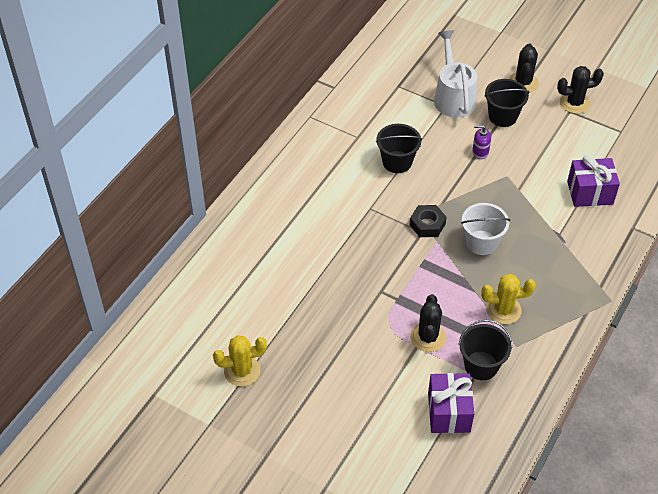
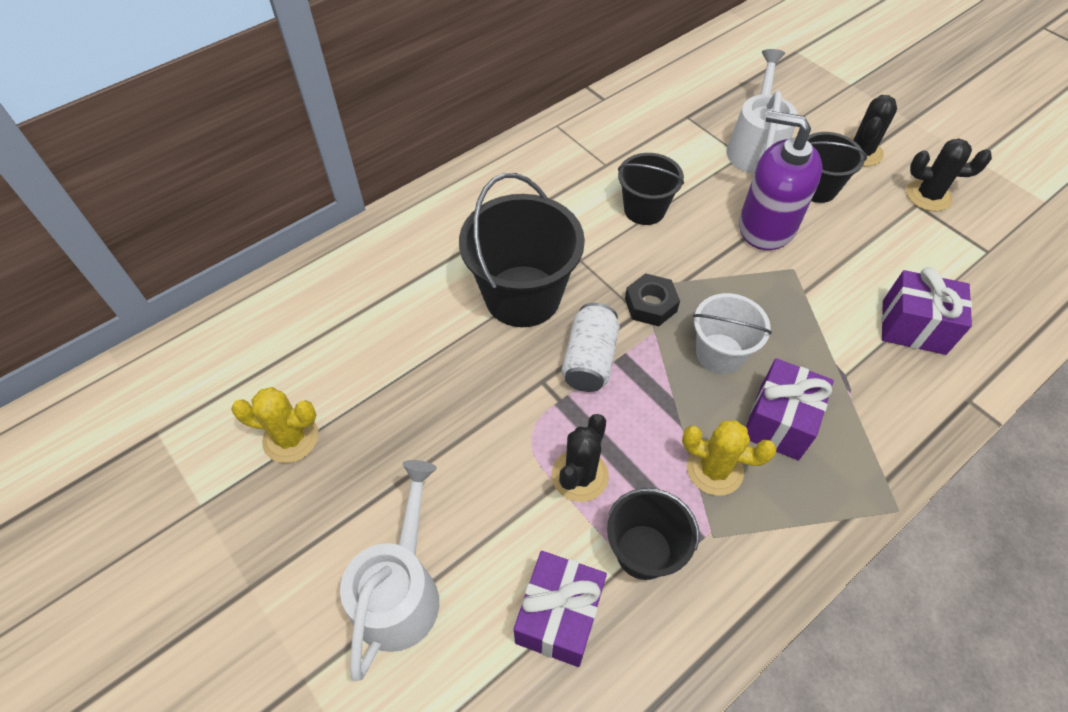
camera: 20 degrees right, 5 degrees up
purple soap dispenser [472,125,491,159] -> purple soap dispenser [739,111,822,250], size x2.37
none -> white watering can [340,460,439,681]
none -> black bucket [459,173,585,327]
none -> white can [561,303,620,392]
none -> purple gift [746,358,834,461]

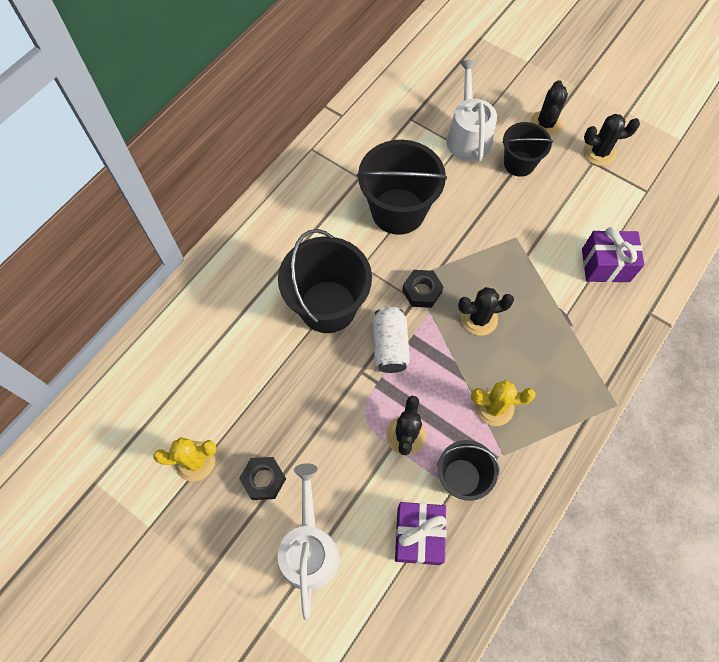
camera: 15 degrees left, 10 degrees up
black bucket [618,153,684,225] -> black bucket [357,140,447,235], size x1.69
white bucket [693,293,772,374] -> black cactus [458,287,514,336]
purple soap dispenser [739,111,822,250] -> none
purple gift [746,358,834,461] -> none
none -> black nut [239,457,286,500]

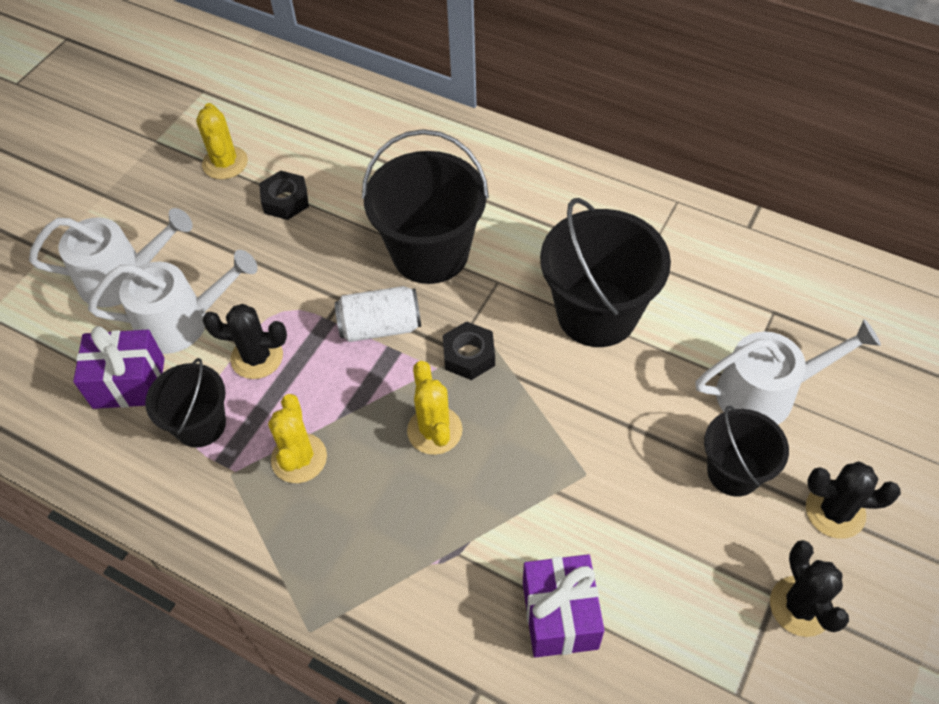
camera: 85 degrees right, 10 degrees down
black nut [239,457,286,500] -> black nut moved to [259,171,309,220]
black cactus [458,287,514,336] -> yellow cactus [407,361,463,455]
none -> white watering can [88,250,258,354]

